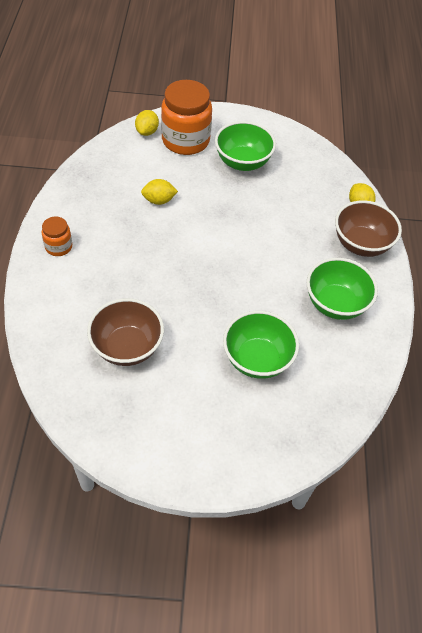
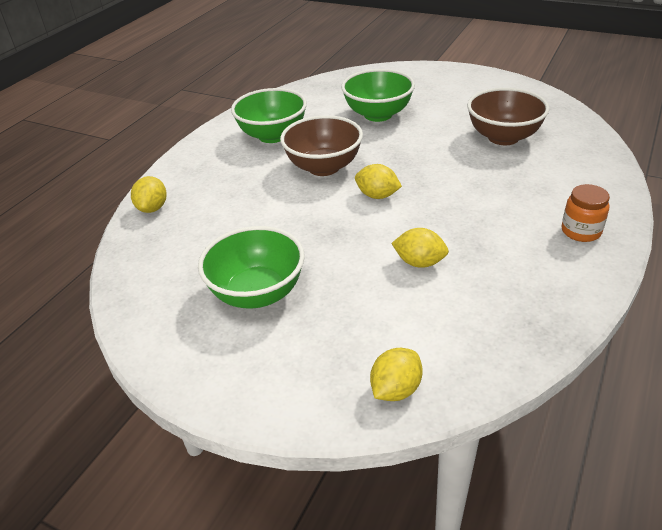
camera: 150 degrees left, 15 degrees down
orange jar [161,80,212,155] -> none
brown bowl [335,200,402,257] -> brown bowl moved to [280,115,363,176]
none -> yellow lemon [355,164,402,199]

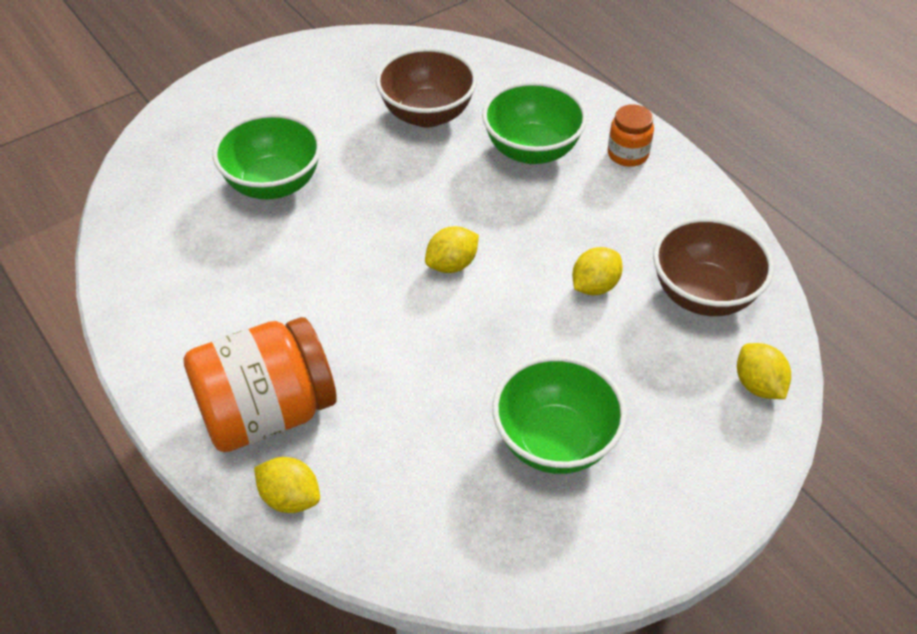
camera: 65 degrees left, 10 degrees up
green bowl [231,88,307,143] -> green bowl moved to [482,81,587,164]
brown bowl [280,115,363,176] -> brown bowl moved to [653,217,774,316]
none -> orange jar [183,317,337,452]

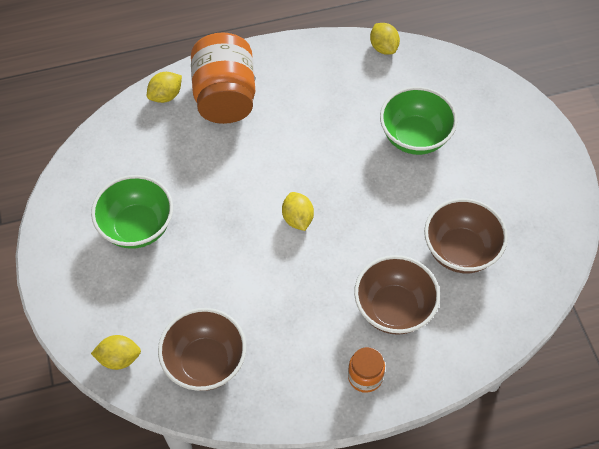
camera: 110 degrees right, 10 degrees up
green bowl [482,81,587,164] -> brown bowl [354,255,440,335]
yellow lemon [572,247,623,295] -> yellow lemon moved to [370,23,400,55]

